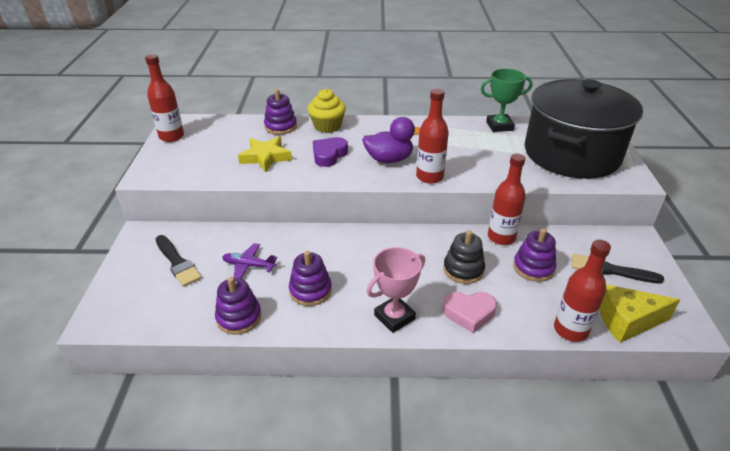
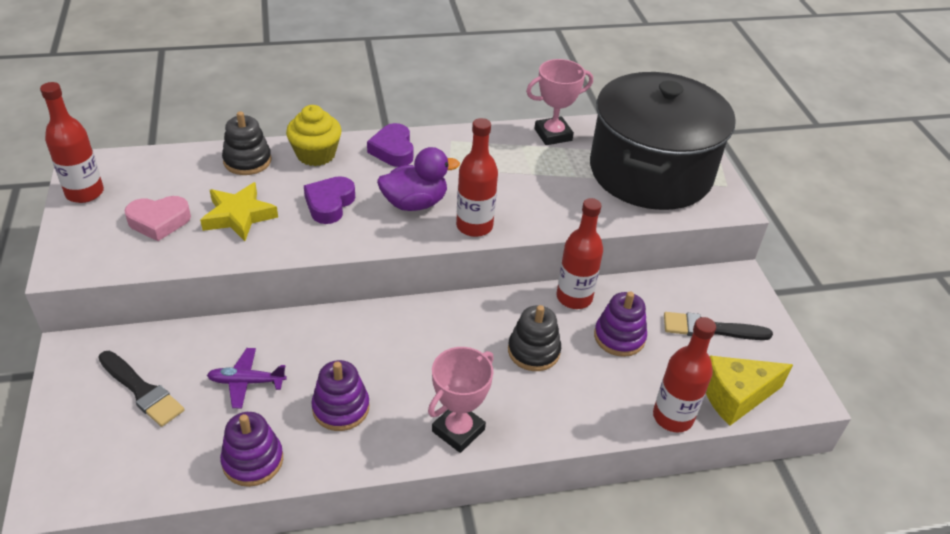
camera: 15 degrees left, 5 degrees up
purple stacking toy [264,89,297,135] -> black stacking toy [222,111,271,175]
pink heart [443,292,497,333] -> pink heart moved to [124,196,191,241]
green trophy [481,68,533,132] -> pink trophy [526,59,593,145]
none -> purple heart [367,123,414,167]

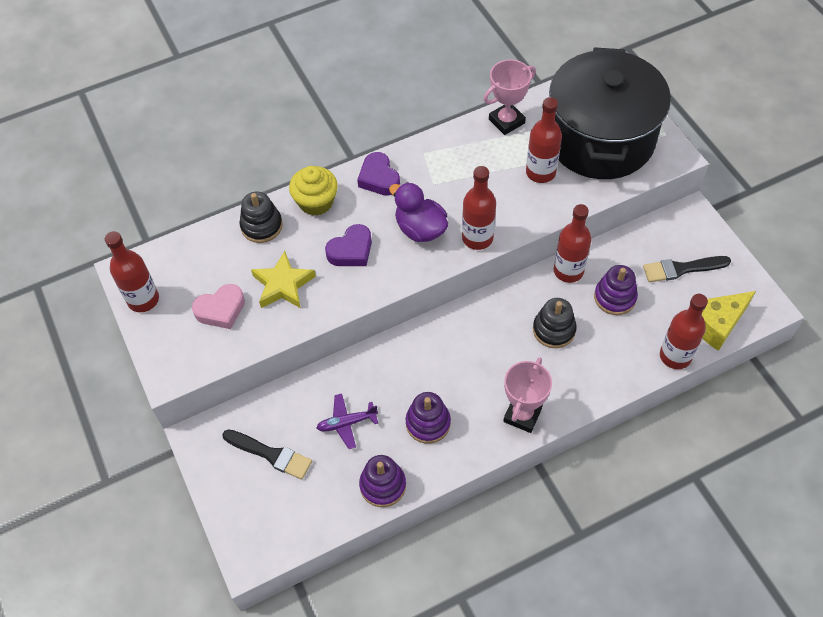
camera: 10 degrees left, 15 degrees up
purple heart [304,176,355,224] -> purple heart turned 135 degrees counterclockwise [325,224,372,266]
purple duck [377,147,460,211] -> purple duck turned 105 degrees counterclockwise [389,182,448,242]
none -> red bottle [526,97,562,183]

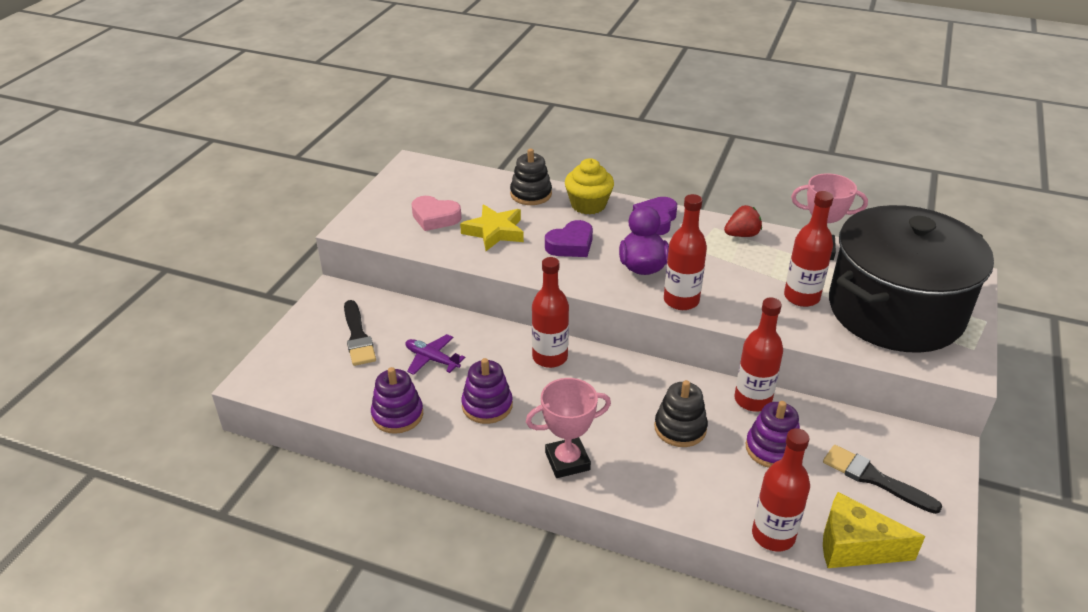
camera: 45 degrees right, 20 degrees down
red bottle [105,231,159,312] -> red bottle moved to [532,257,569,368]
purple heart [325,224,372,266] -> purple heart turned 45 degrees counterclockwise [545,220,593,257]
none -> red strawberry [724,205,762,237]

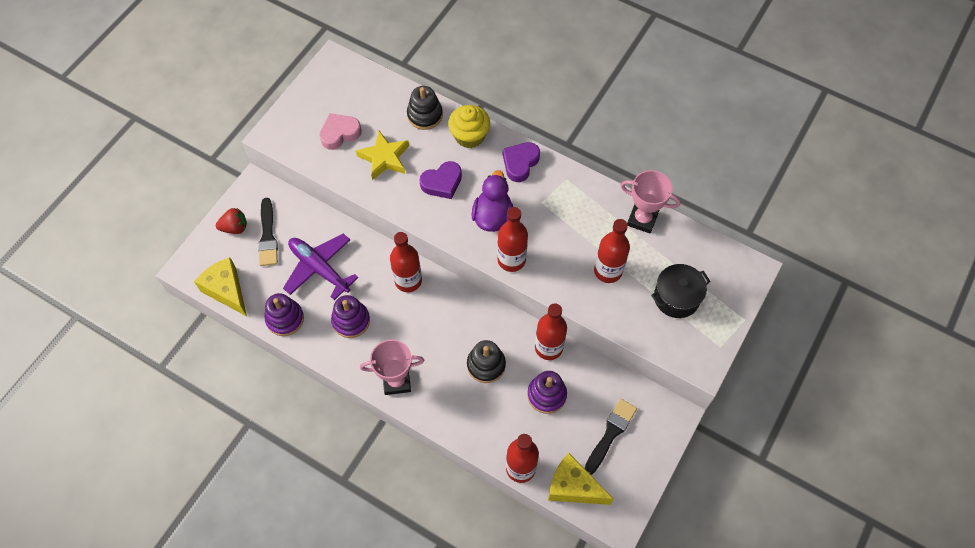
camera: 10 degrees right, 25 degrees up
purple plane [405,334,465,375] -> purple plane [283,234,358,300], size x1.65
pink heart [412,196,461,231] -> pink heart turned 120 degrees clockwise [319,113,362,150]
red strawberry [724,205,762,237] -> red strawberry moved to [216,208,247,234]
black brush [823,445,942,514] -> black brush turned 75 degrees clockwise [585,399,637,475]
black pot [829,205,994,353] -> black pot [651,264,711,318], size x0.44
none -> yellow cheese [194,258,247,316]

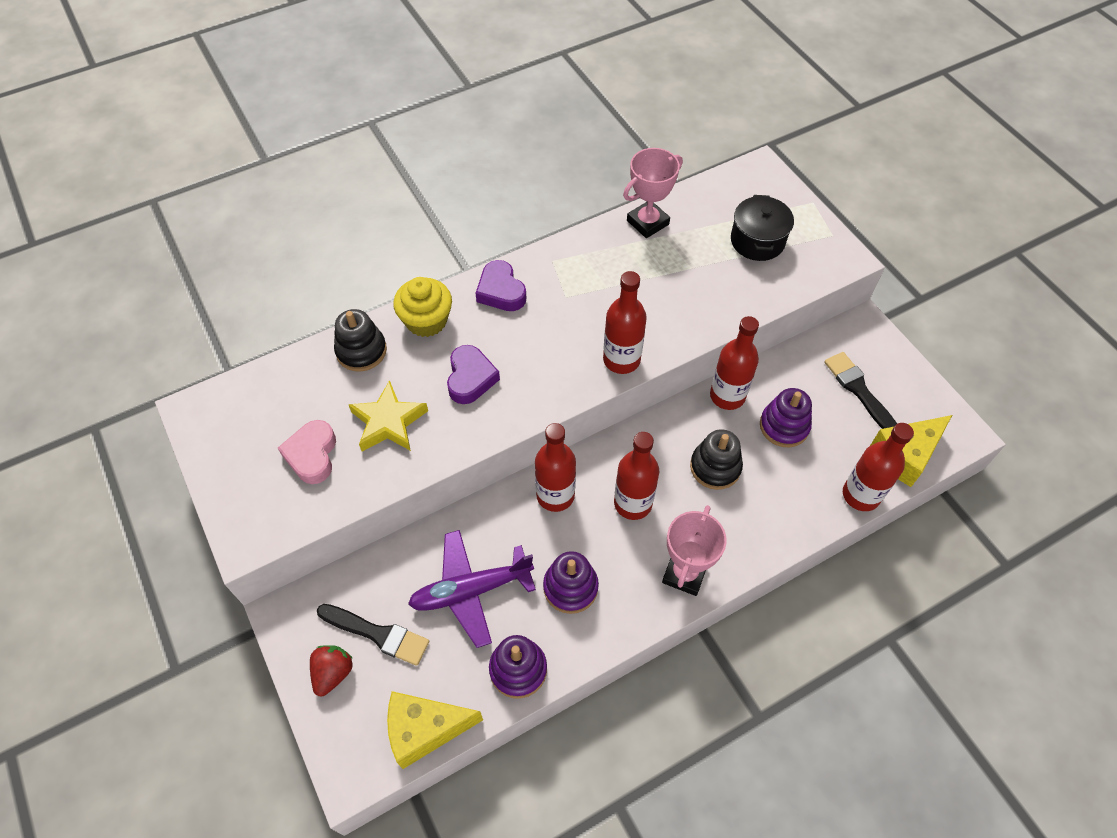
camera: 60 degrees left, 5 degrees down
purple duck [471,170,513,232] -> none
red bottle [594,219,630,283] -> red bottle moved to [614,432,659,520]

